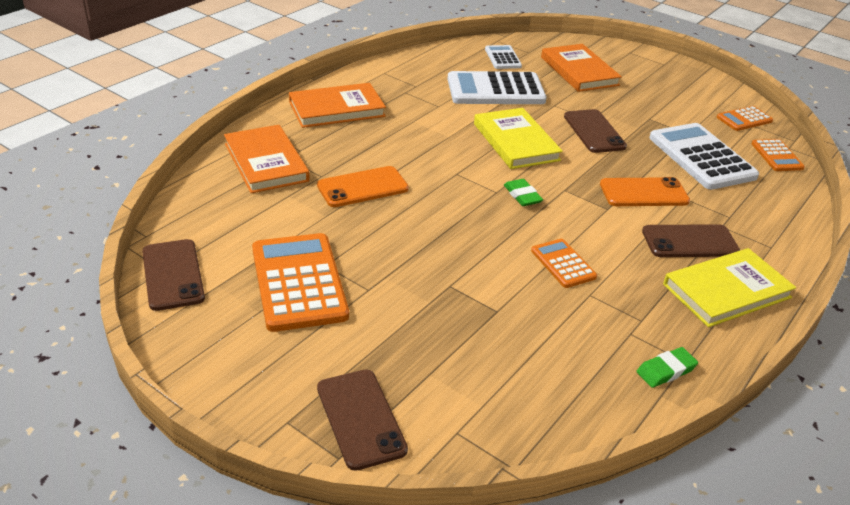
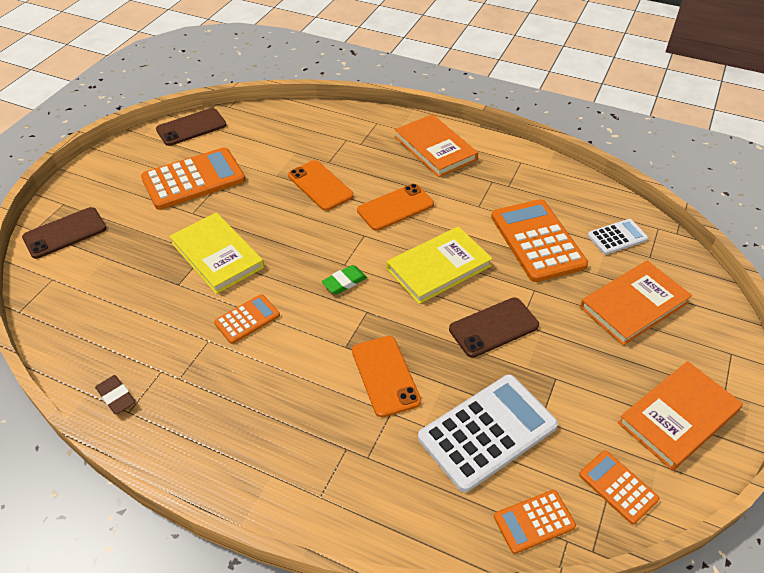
camera: 80 degrees right, 10 degrees up
orange book [224,125,310,193] -> orange book moved to [618,361,743,471]
white calculator [448,71,547,104] -> orange calculator [491,199,588,282]
green eraser [637,347,698,388] -> brown eraser [95,375,136,414]
brown phone [642,224,740,257] -> none
yellow book [663,248,796,327] -> yellow book moved to [170,213,264,294]
none -> orange phone [357,184,434,231]

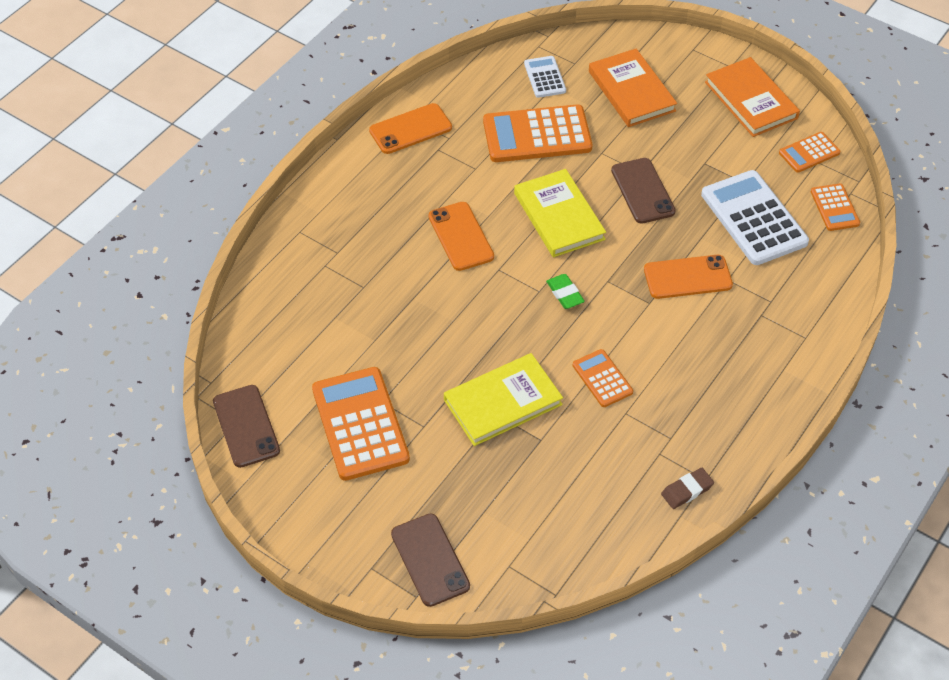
camera: 80 degrees left, 5 degrees up
orange phone [288,160,354,211] -> orange phone moved to [369,103,452,154]
orange book [395,114,478,177] -> none

